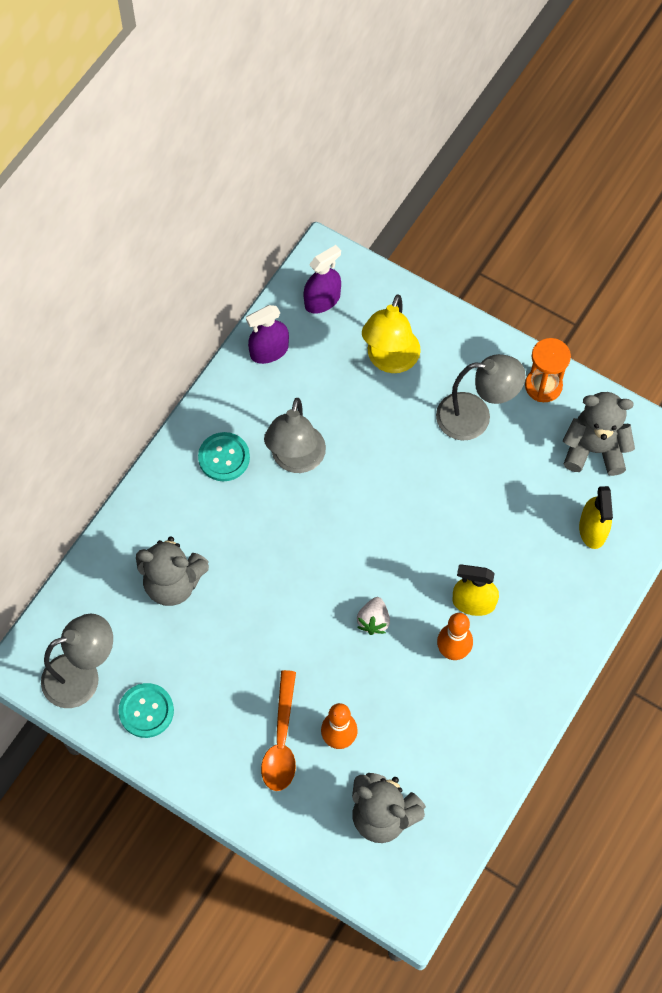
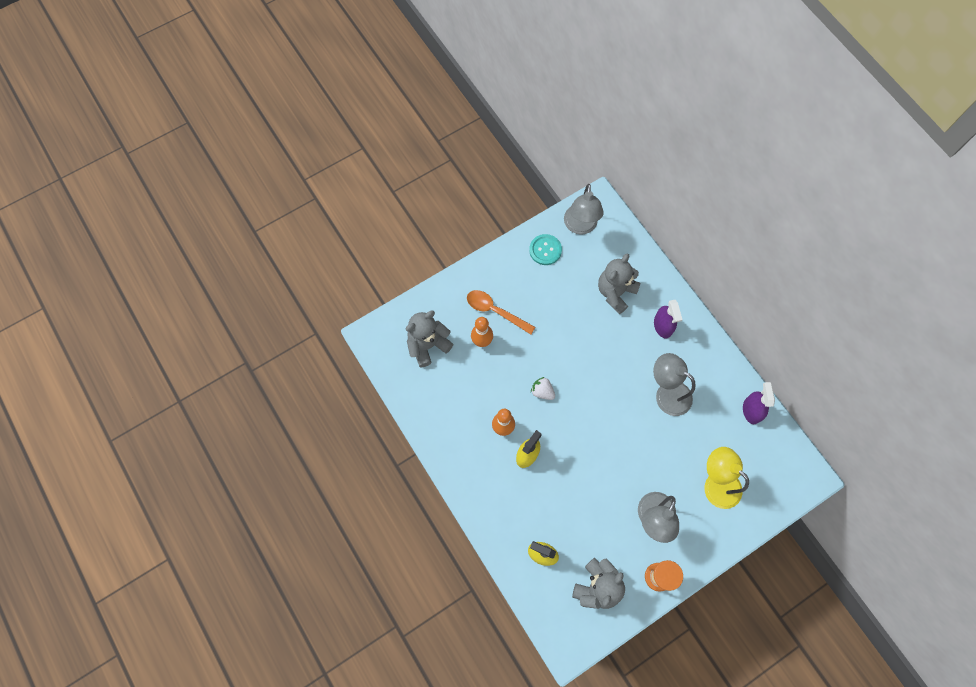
camera: 115 degrees right, 5 degrees up
turquoise button [198,432,250,481] -> none
purple spray bottle [303,245,341,314] -> purple spray bottle moved to [654,300,683,339]

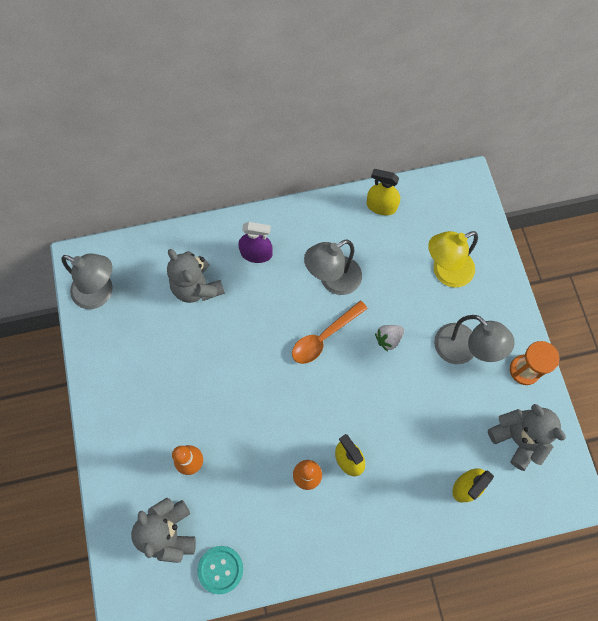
camera: 70 degrees left, 0 degrees up
orange spoon [467,290,535,334] -> orange spoon moved to [292,300,368,364]
turquoise button [529,234,562,265] -> turquoise button moved to [197,546,243,594]
white strawberry [531,377,555,400] -> white strawberry moved to [375,325,404,351]
purple spray bottle [743,382,775,424] -> yellow spray bottle [366,169,400,215]

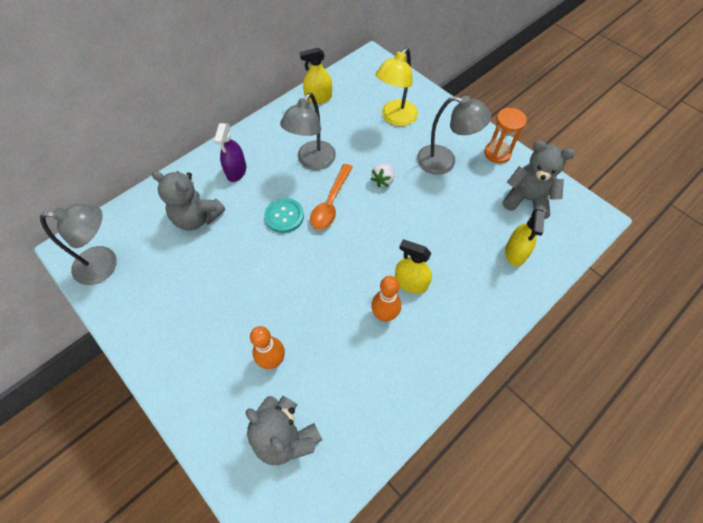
camera: 30 degrees left, 10 degrees down
turquoise button [197,546,243,594] -> turquoise button moved to [264,198,304,233]
purple spray bottle [238,222,273,263] -> purple spray bottle turned 120 degrees clockwise [214,123,246,182]

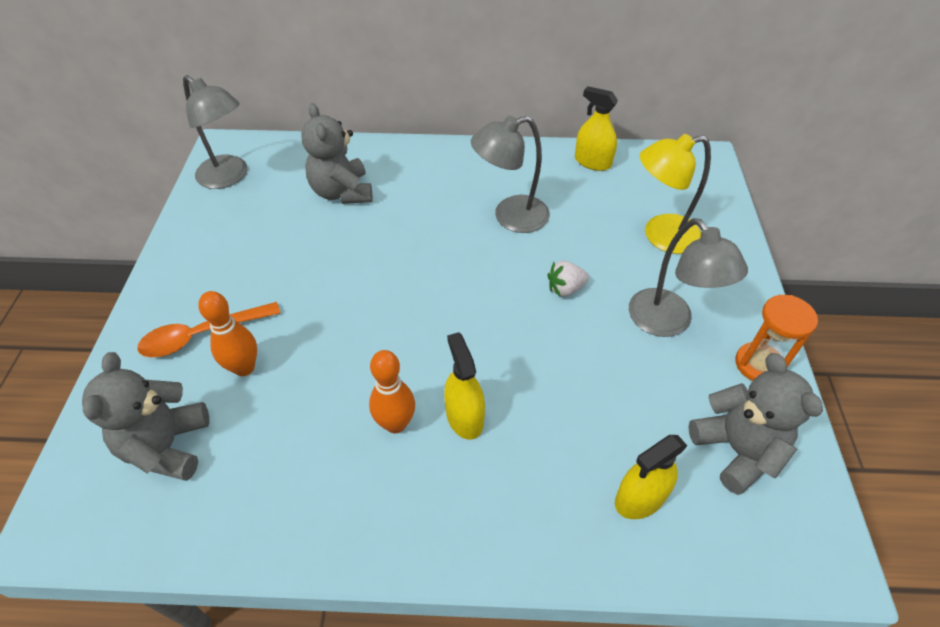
camera: 45 degrees right, 10 degrees down
purple spray bottle [214,123,246,182] -> none
turquoise button [264,198,304,233] -> none
orange spoon [310,164,353,230] -> orange spoon moved to [137,302,280,357]

